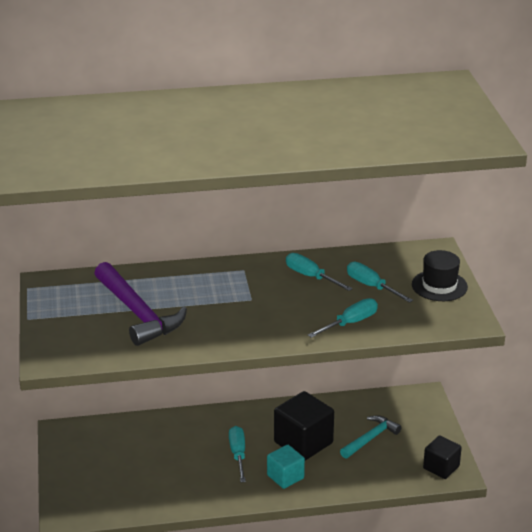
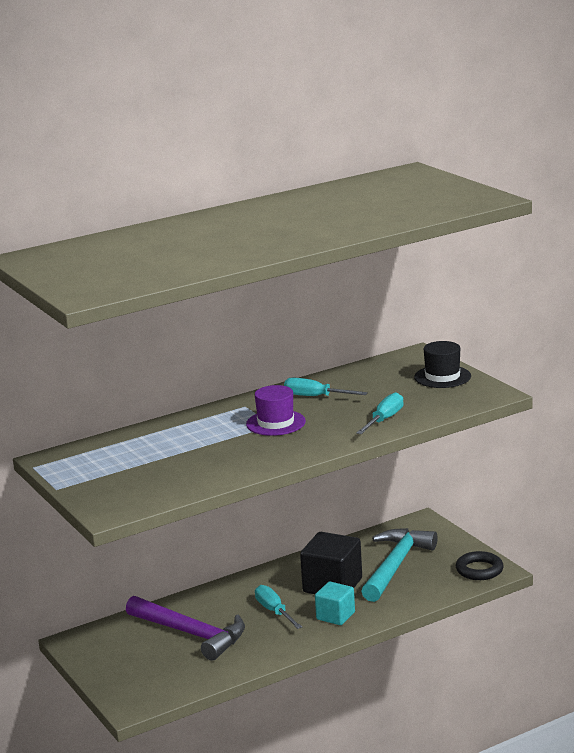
camera: 20 degrees left, 10 degrees down
purple hammer [94,262,187,346] -> purple hammer moved to [126,596,245,661]
turquoise hammer [340,415,402,459] -> turquoise hammer [361,528,437,602], size x1.67
turquoise screwdriver [347,262,413,303] -> none
black cube [423,435,462,479] -> black ring [456,551,504,580]
none -> purple hat [246,385,306,436]

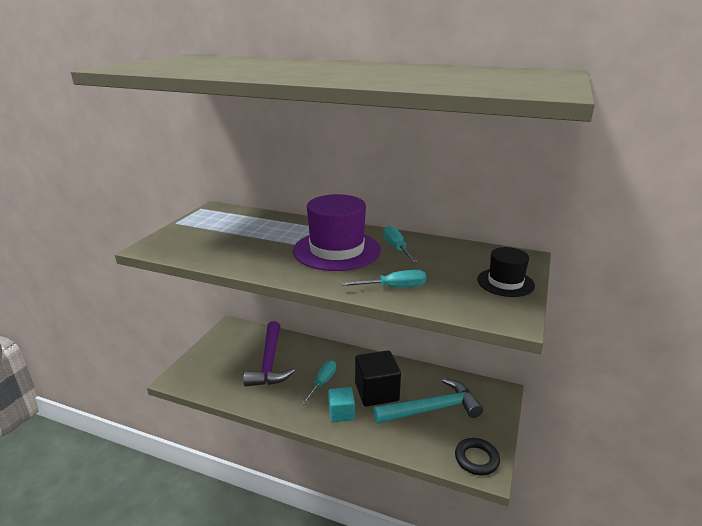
camera: 50 degrees right, 5 degrees up
purple hat [246,385,306,436] -> purple hat [293,194,381,271], size x1.78

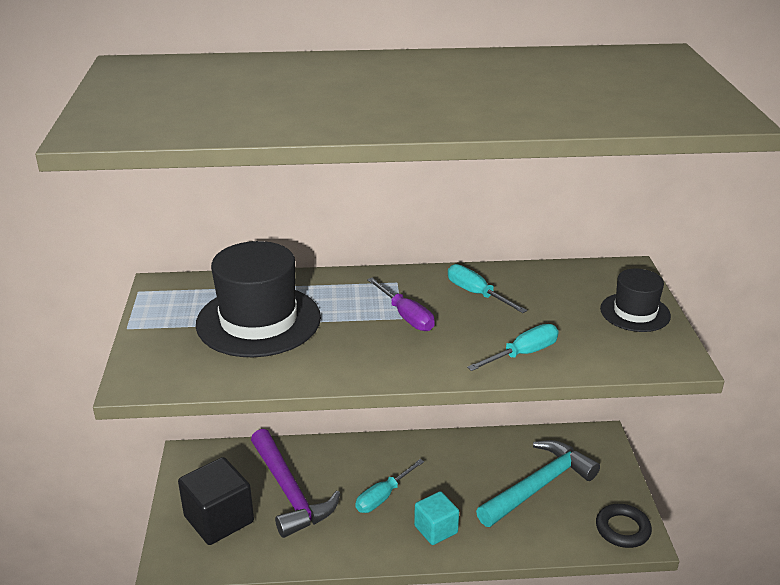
camera: 25 degrees left, 5 degrees up
purple hat [293,194,381,271] -> purple screwdriver [367,278,435,331]
turquoise screwdriver [301,360,336,405] -> turquoise screwdriver turned 135 degrees counterclockwise [356,459,424,513]
black cube [355,350,401,407] -> black cube moved to [178,457,254,545]
none -> black hat [196,241,321,357]

